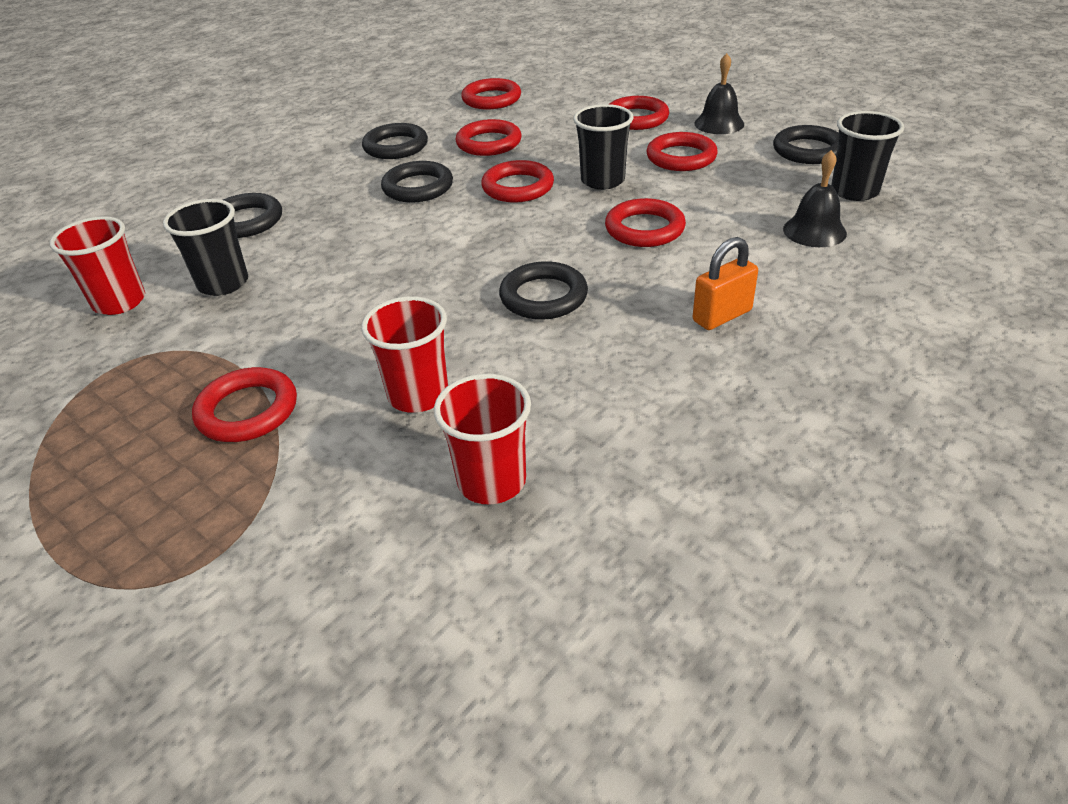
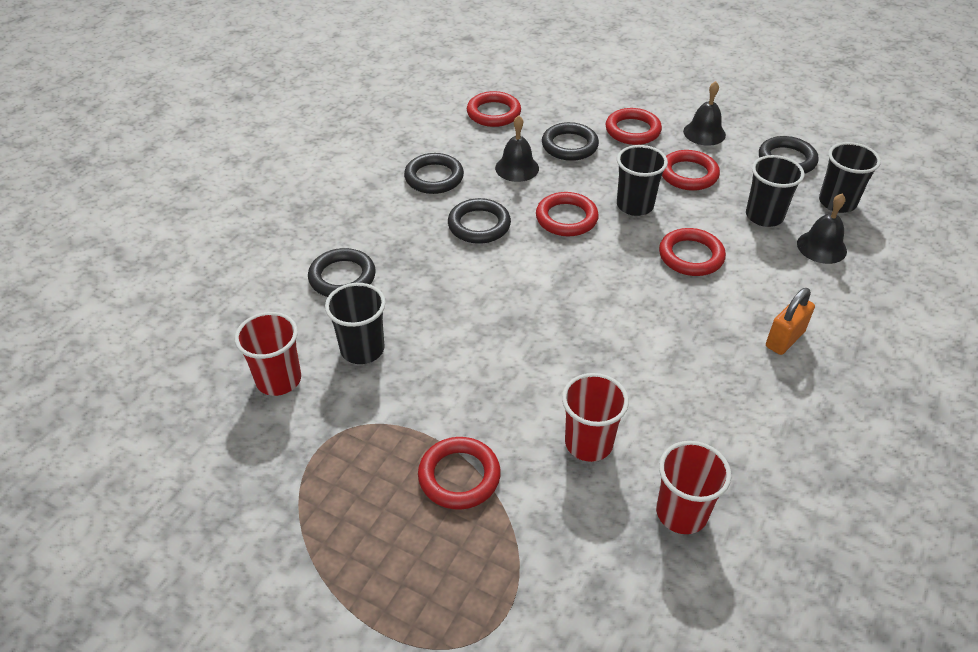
camera: 15 degrees left, 5 degrees up
red ring [456,119,522,156] -> black bell [495,115,539,182]
black ring [499,261,588,320] -> black ring moved to [542,122,599,161]
none -> black cup [746,155,805,227]

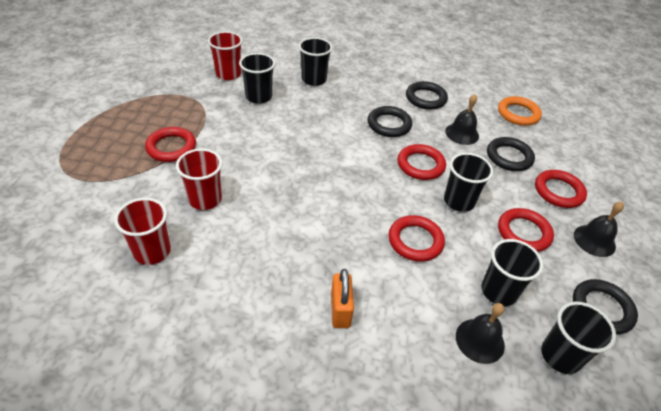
camera: 70 degrees right, 0 degrees up
black ring [308,248,376,297] -> black cup [299,37,332,86]
red ring [467,91,521,127] -> orange ring [498,96,542,126]
orange padlock [766,288,815,355] -> orange padlock turned 60 degrees clockwise [331,269,354,328]

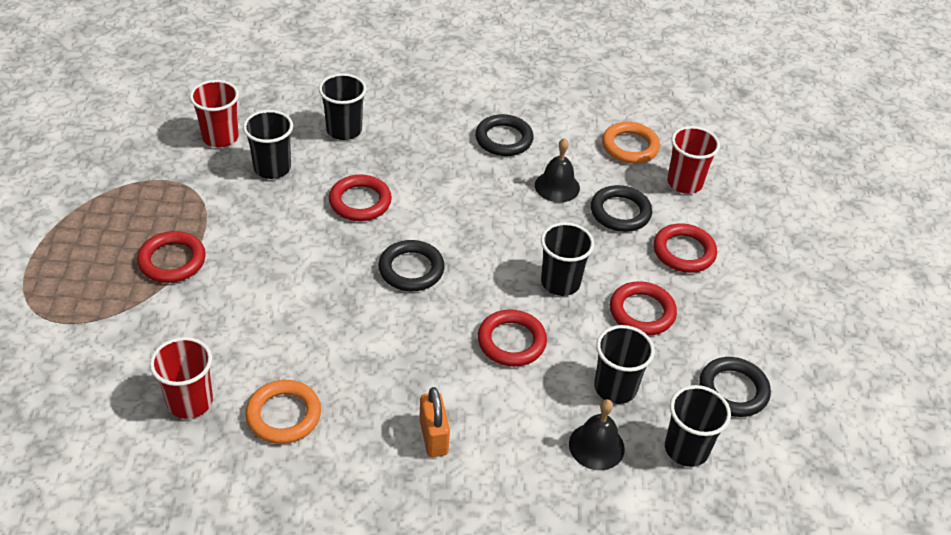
camera: 10 degrees left, 0 degrees up
red cup [176,149,222,210] -> red cup moved to [667,126,720,194]
black ring [368,106,412,137] -> black ring moved to [378,240,445,291]
red ring [398,144,446,180] -> red ring moved to [329,175,392,221]
black bell [574,202,624,257] -> none
none -> orange ring [245,380,321,444]

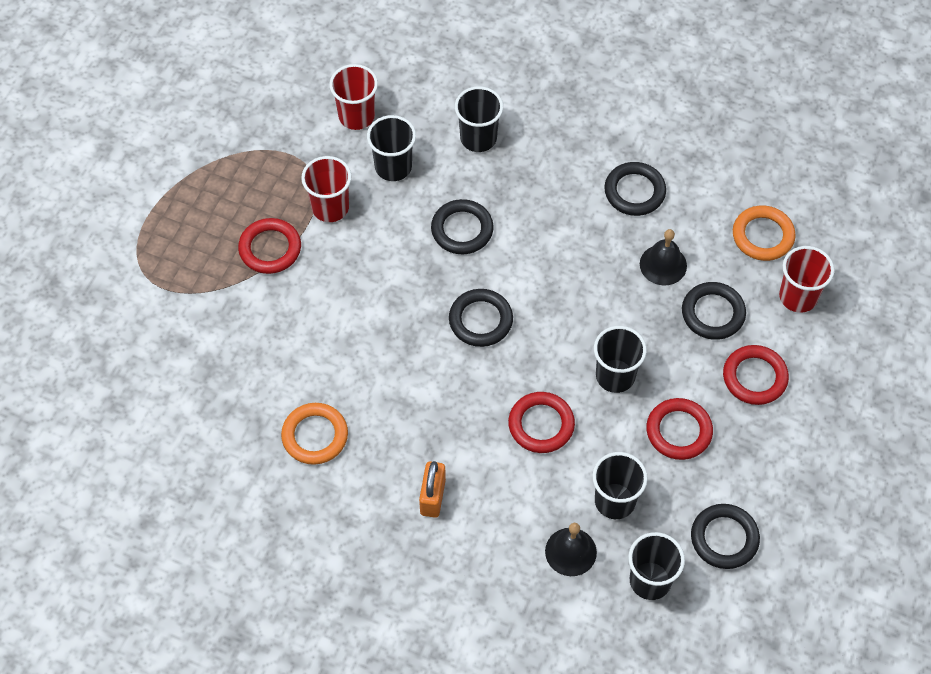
camera: 25 degrees right, 15 degrees up
red cup [150,337,213,419] -> red cup moved to [301,156,352,222]
red ring [329,175,392,221] -> black ring [431,199,494,254]

